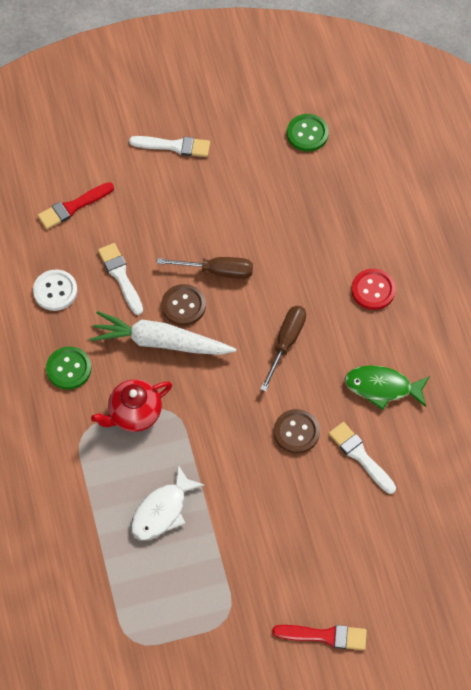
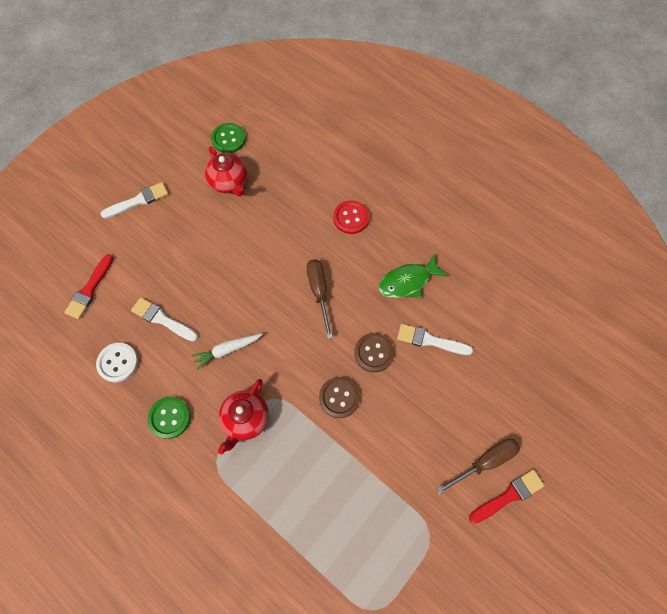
camera: 35 degrees left, 5 degrees up
white carrot [90,311,236,355] -> white carrot [192,333,263,370], size x0.56
white fish [131,465,205,540] -> none
brown screwdriver [157,257,253,279] -> brown screwdriver moved to [436,439,520,495]
brown button [161,284,206,326] -> brown button moved to [319,377,360,418]
none -> red teapot [205,146,247,196]

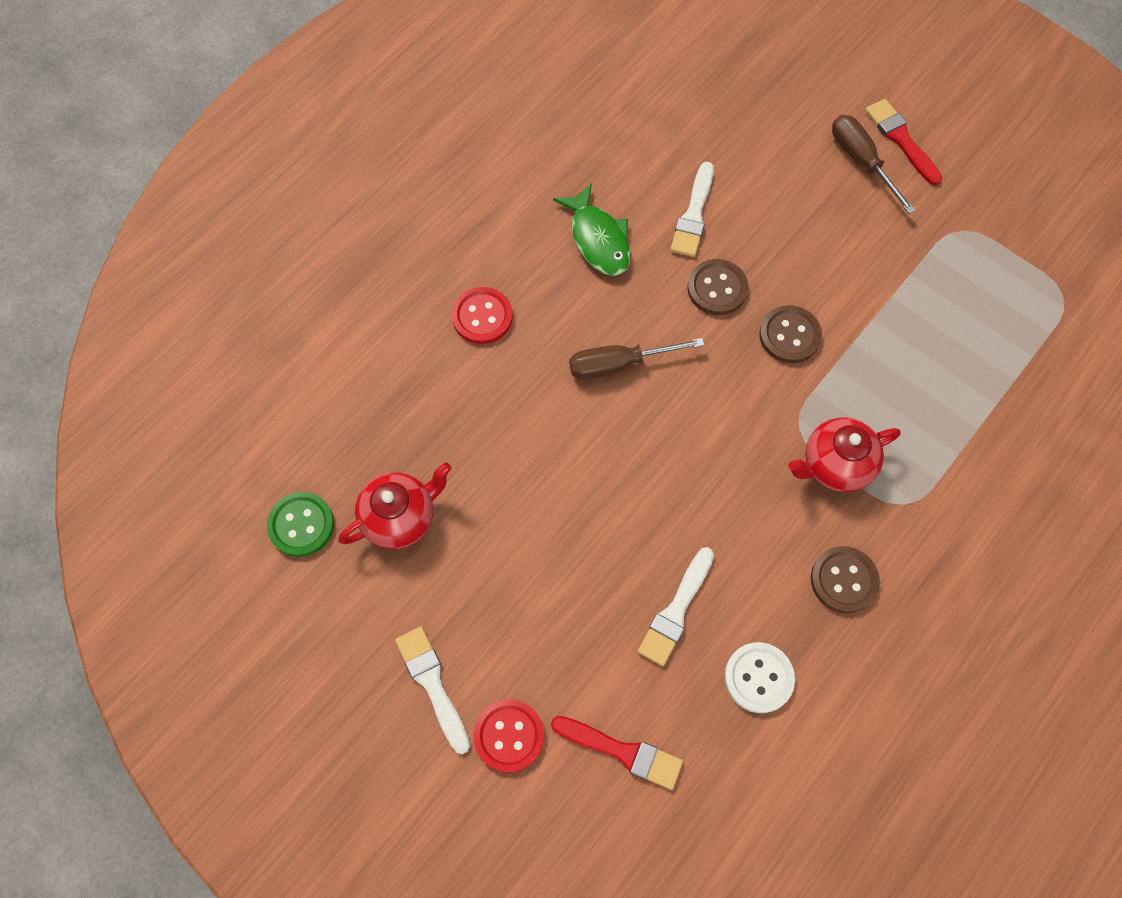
camera: 90 degrees left, 0 degrees up
green button [148,397,191,439] -> brown button [811,546,880,613]
white carrot [192,333,263,370] -> none
red teapot [218,379,269,455] -> red teapot turned 135 degrees clockwise [788,417,901,492]
none -> red button [473,699,544,773]

